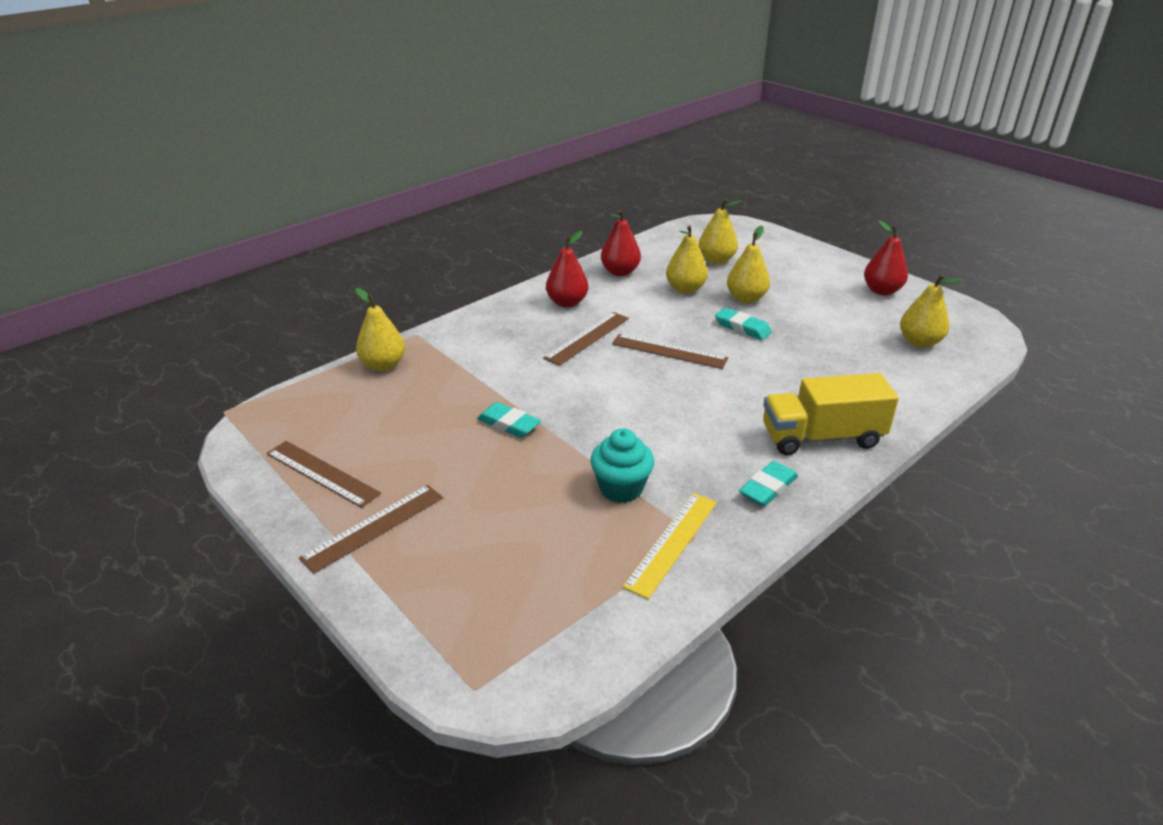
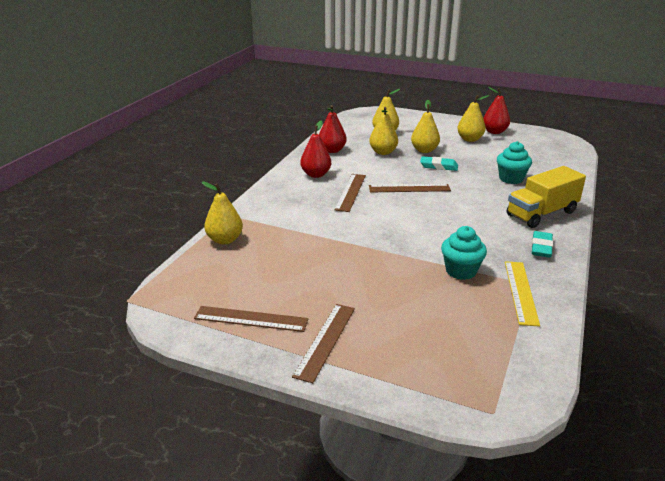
camera: 25 degrees left, 5 degrees down
turquoise eraser [477,402,541,438] -> none
yellow pear [900,274,962,348] -> yellow pear moved to [457,95,489,142]
none -> turquoise cupcake [497,141,532,184]

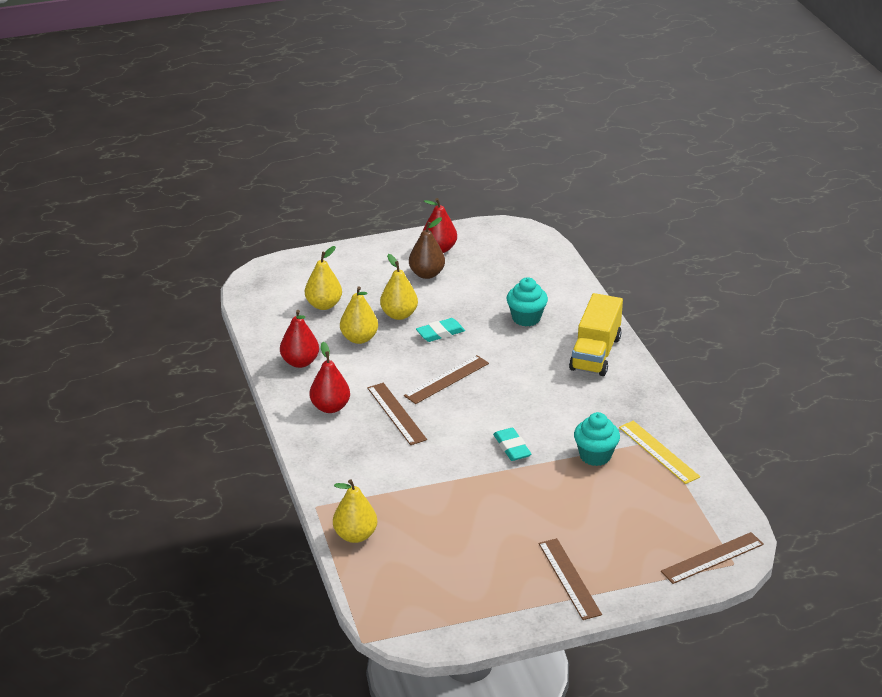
camera: 40 degrees left, 5 degrees up
brown ruler [194,306,308,332] -> brown ruler moved to [661,532,764,584]
yellow pear [457,95,489,142] -> brown pear [409,218,445,279]
turquoise eraser [532,231,553,258] -> turquoise eraser moved to [493,428,531,461]

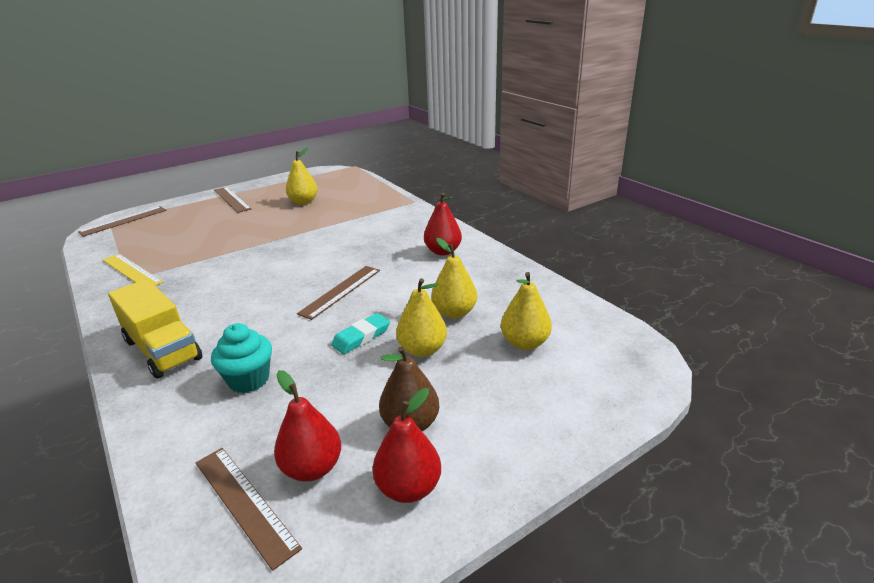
camera: 165 degrees right, 5 degrees down
red pear [280,310,319,368] -> red pear moved to [274,370,341,481]
yellow pear [333,479,377,543] -> yellow pear moved to [286,148,318,205]
brown ruler [367,383,427,445] -> brown ruler moved to [196,448,302,571]
turquoise eraser [493,428,531,461] -> none
yellow truck [569,293,623,376] -> yellow truck turned 135 degrees clockwise [108,279,202,379]
turquoise cupcake [574,412,620,466] -> none

